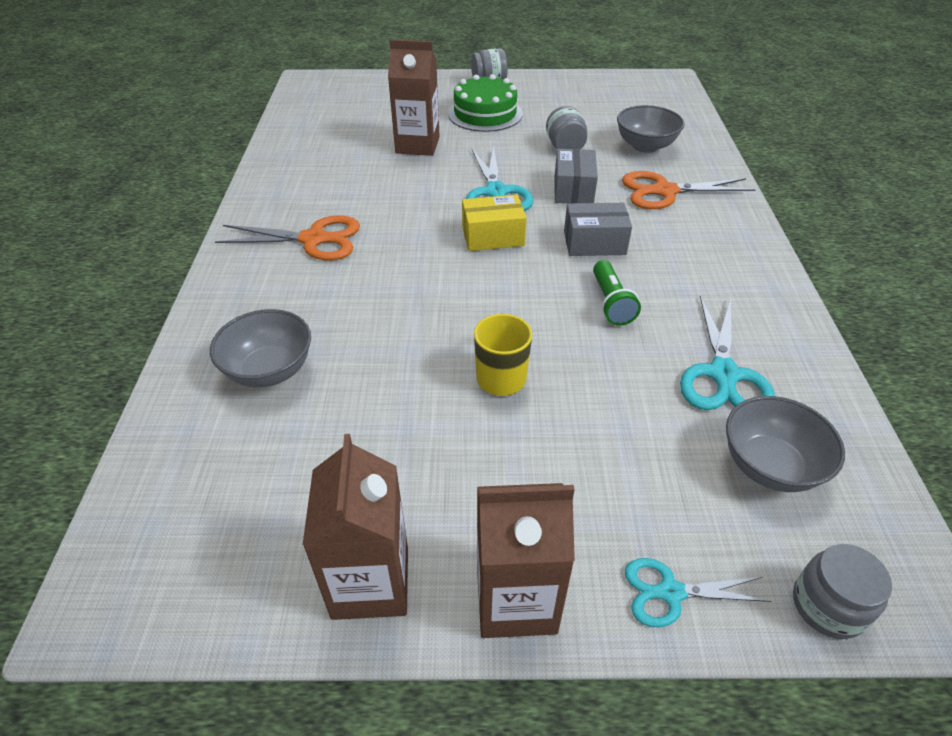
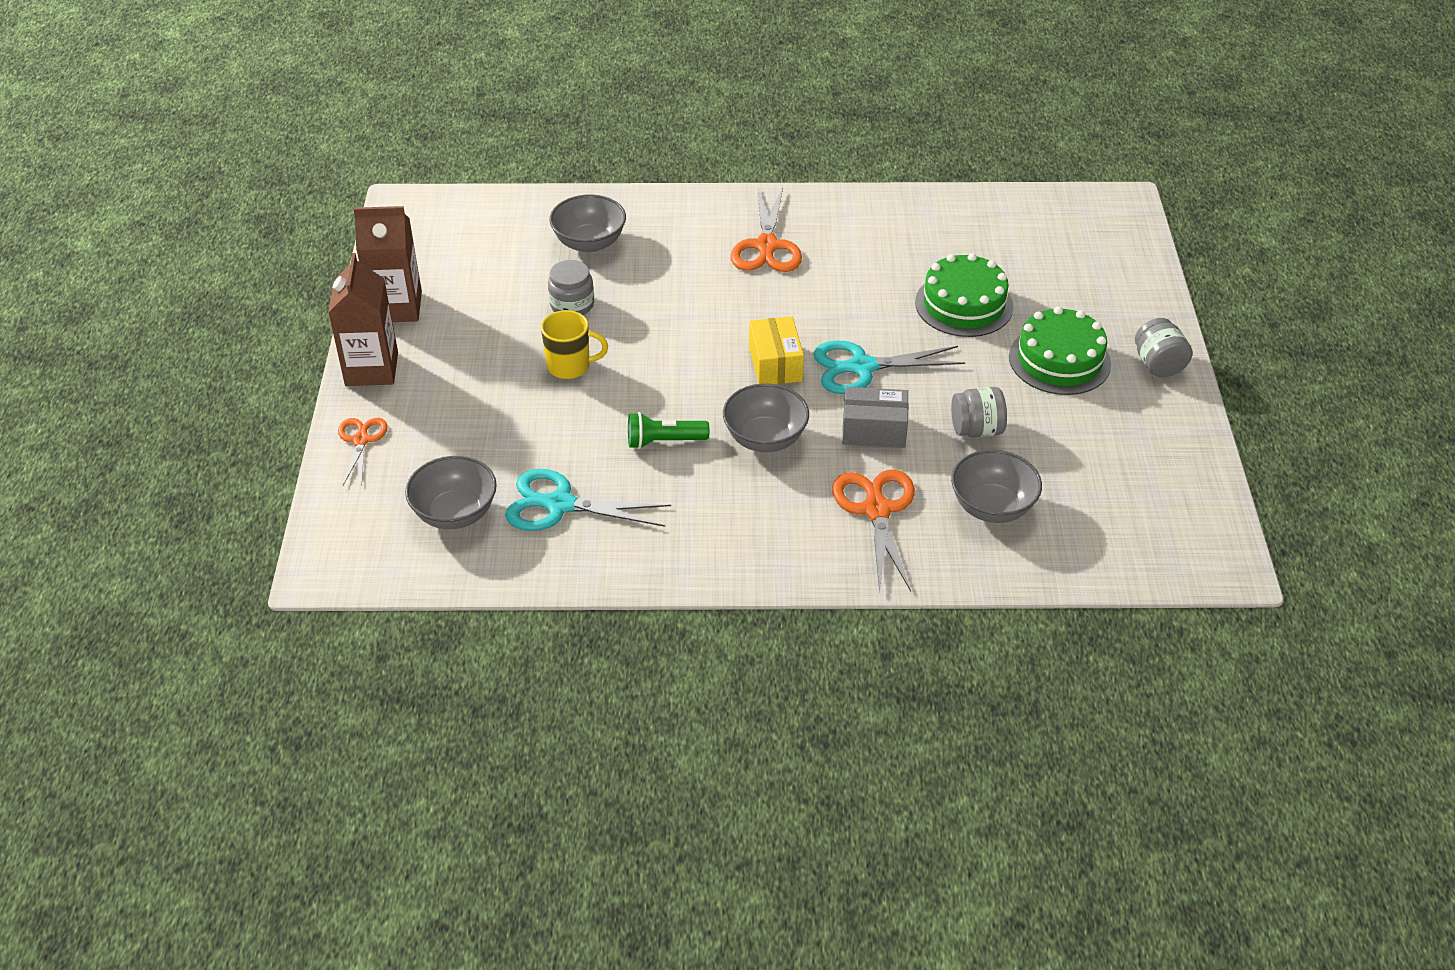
camera: 90 degrees right, 0 degrees up
brown carton [388,39,440,156] -> green cake [915,253,1013,337]
grey box [564,203,632,256] -> grey bowl [723,384,809,452]
turquoise scissors [625,558,771,627] -> orange scissors [338,418,388,486]
grey jar [793,544,892,639] -> grey jar moved to [548,260,594,315]

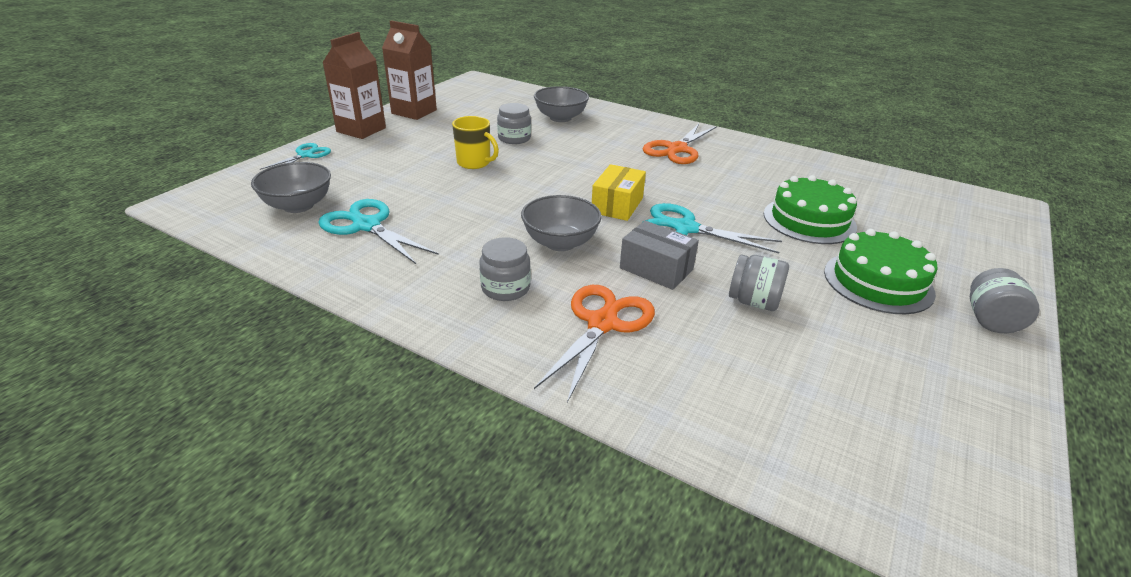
camera: 30 degrees right, 10 degrees down
orange scissors [338,418,388,486] -> turquoise scissors [260,143,331,170]
green flashlight [628,412,709,449] -> none
grey bowl [951,450,1042,523] -> none
none -> grey jar [480,237,531,301]

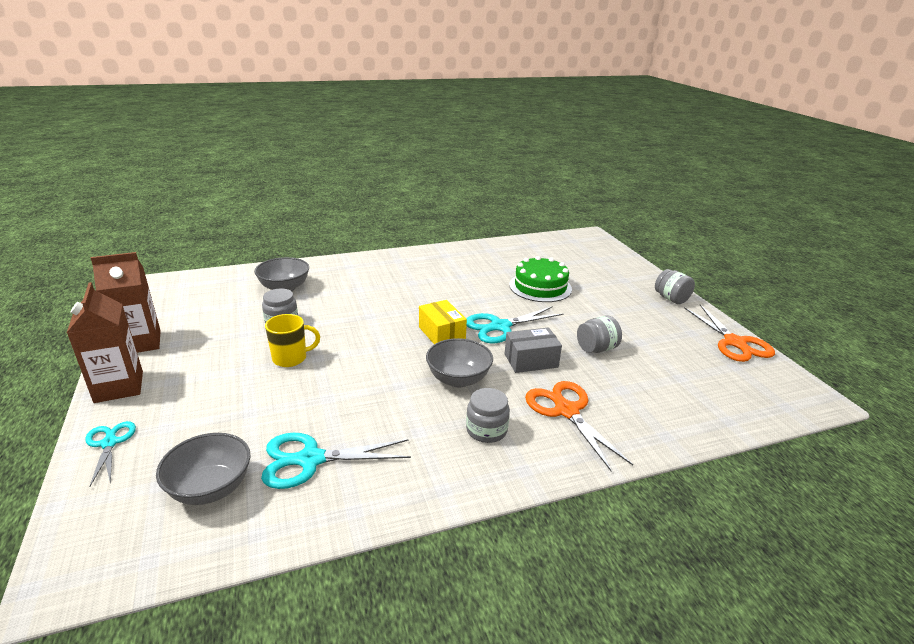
camera: 50 degrees left, 5 degrees down
orange scissors [643,124,717,164] -> orange scissors moved to [684,304,775,362]
green cake [824,229,938,314] -> none

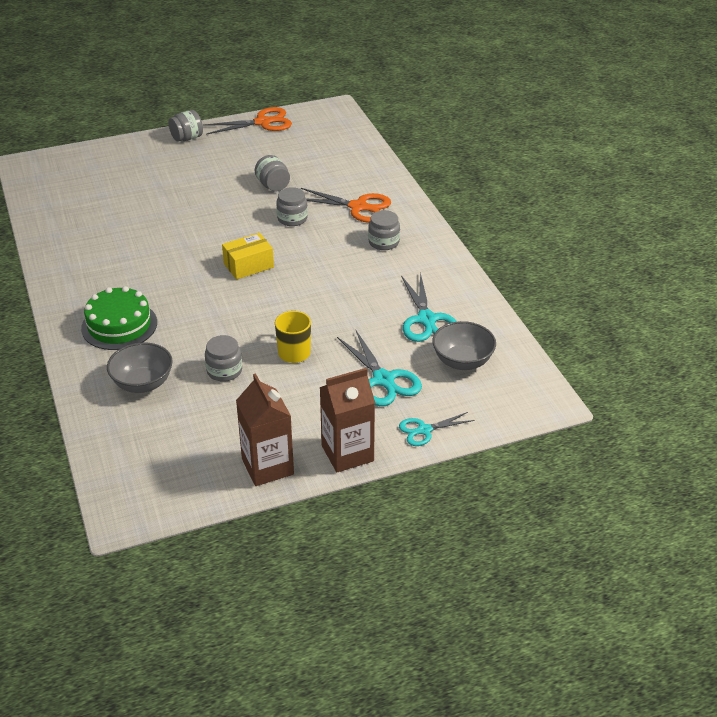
camera: 90 degrees left, 10 degrees up
grey bowl [426,338,493,388] -> none
turquoise scissors [466,306,564,344] -> turquoise scissors moved to [337,330,422,406]
grey box [505,327,562,373] -> grey jar [276,187,308,226]
green cake [510,256,572,302] -> green cake moved to [81,286,157,350]
orange scissors [525,381,633,471] -> orange scissors turned 135 degrees counterclockwise [301,188,391,223]

